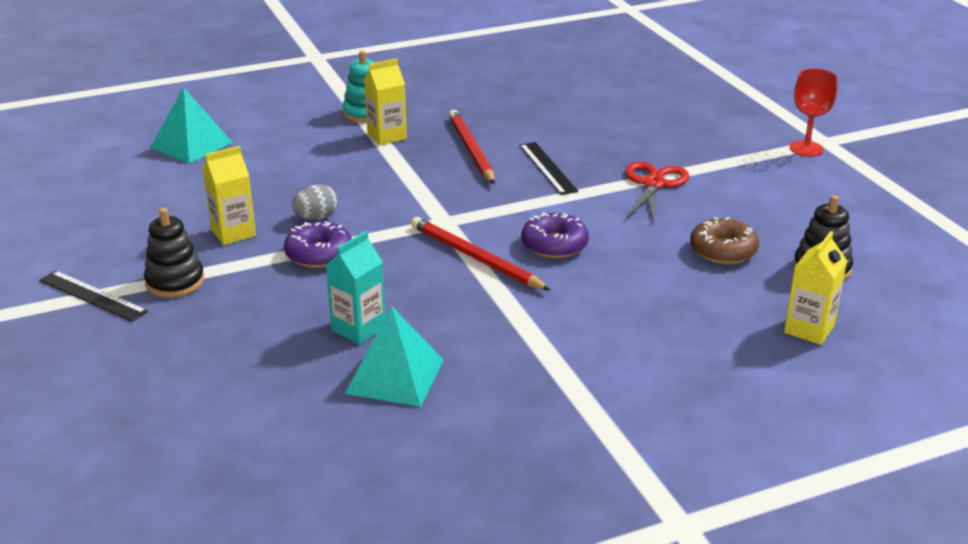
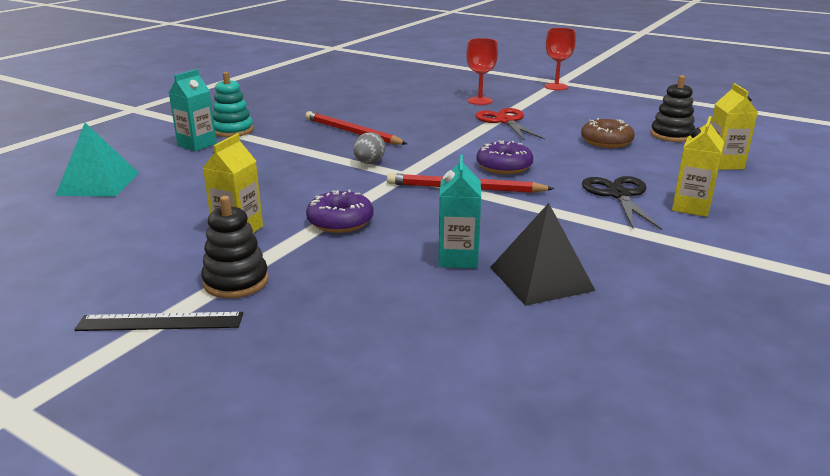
camera: 35 degrees left, 5 degrees down
grey egg [292,184,338,220] -> grey egg moved to [353,132,385,164]
turquoise pyramid [345,306,444,407] -> black pyramid [490,203,596,306]
yellow carton [364,58,407,145] -> yellow carton moved to [672,116,724,217]
black ruler [519,142,578,195] -> none
none -> turquoise carton [169,69,217,151]
none -> red goblet [466,38,498,105]
none -> black scissors [582,176,662,230]

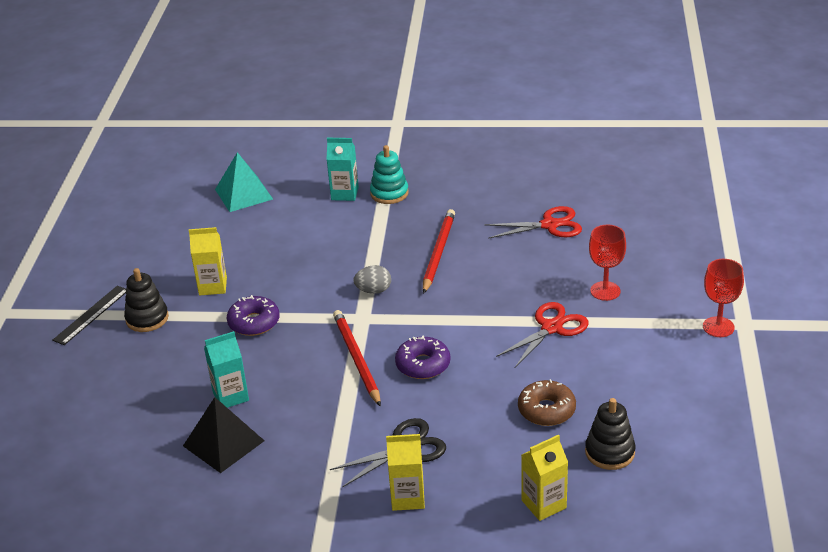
camera: 65 degrees right, 10 degrees up
black ruler [74,312,243,331] -> black ruler turned 60 degrees clockwise [52,286,126,345]
none -> red scissors [484,206,582,239]

